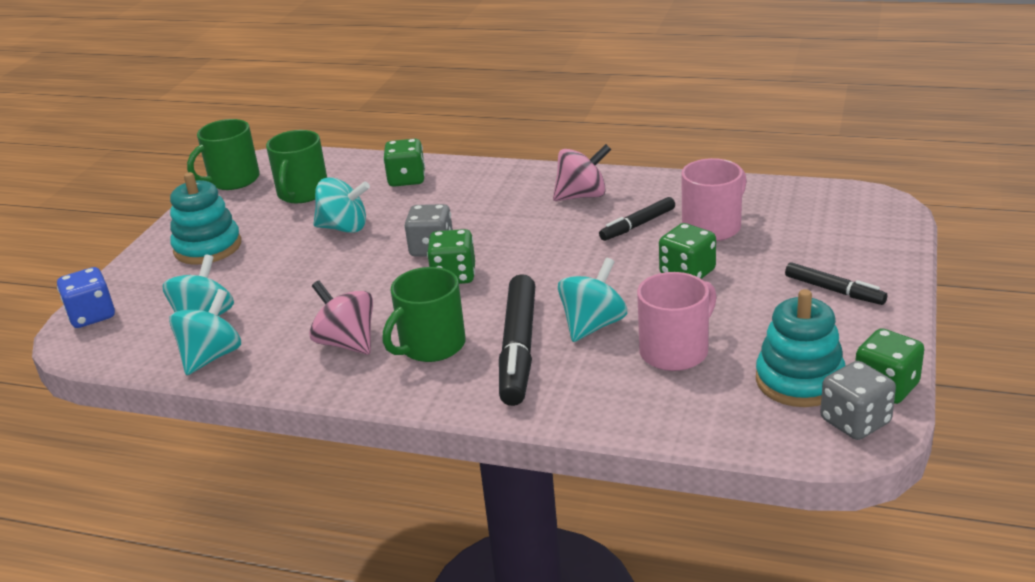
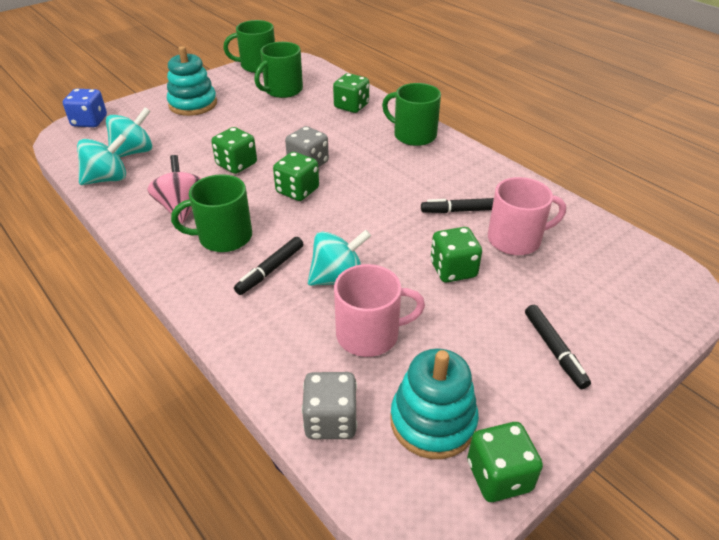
camera: 30 degrees right, 10 degrees up
turquoise spinning top [313,177,370,233] -> none
black marker [499,274,535,406] -> black marker [234,237,303,295], size x0.56
pink spinning top [553,144,612,201] -> none
grey dice [820,361,896,440] -> grey dice moved to [302,372,357,439]
none -> green dice [211,127,257,174]
none -> green mug [382,83,441,146]

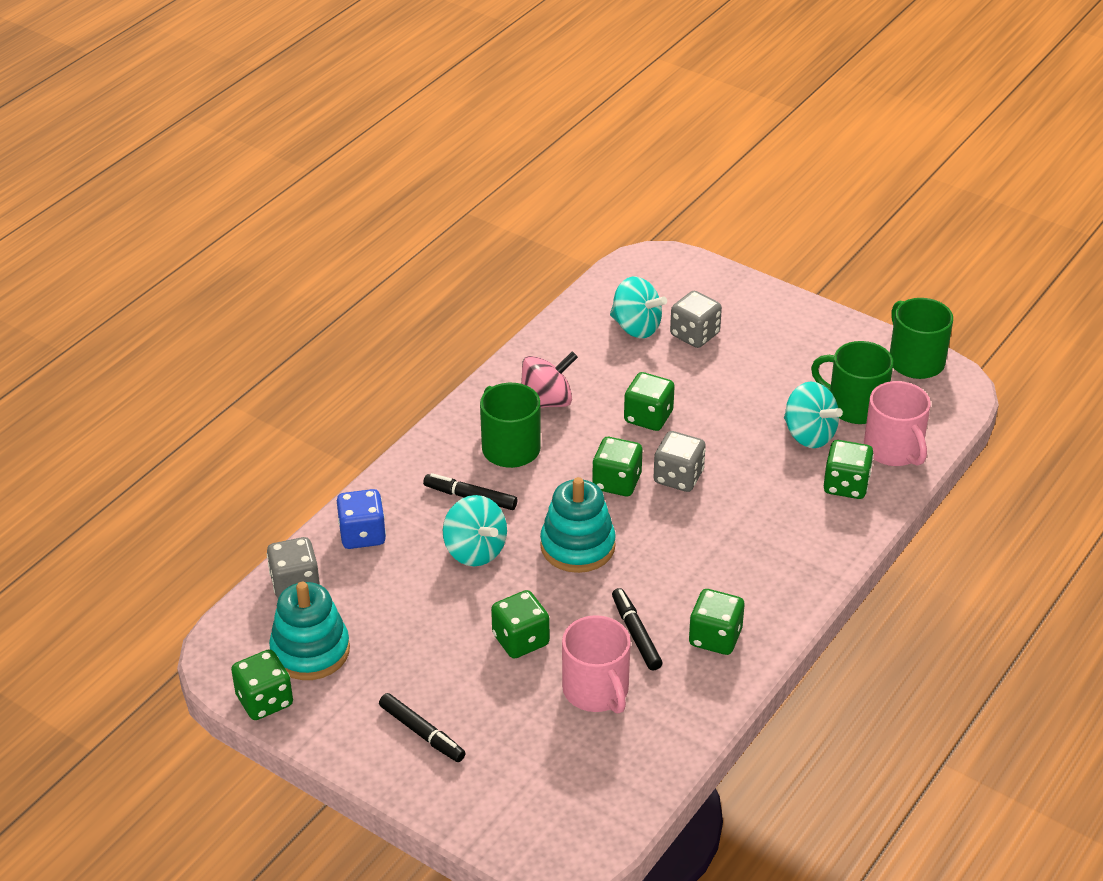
camera: 75 degrees right, 0 degrees up
blue dice [63,89,107,127] -> blue dice moved to [337,489,386,549]
turquoise spinning top [77,134,126,185] -> turquoise spinning top moved to [784,381,843,448]
turquoise stacking toy [167,46,217,116] -> turquoise stacking toy moved to [540,477,616,573]
pink mug [334,264,425,357] -> pink mug moved to [864,381,931,466]
green mug [382,83,441,146] -> none
black marker [525,305,591,389] -> black marker turned 105 degrees counterclockwise [379,693,466,762]
none -> grey dice [670,291,722,348]
none -> green dice [689,589,744,655]

